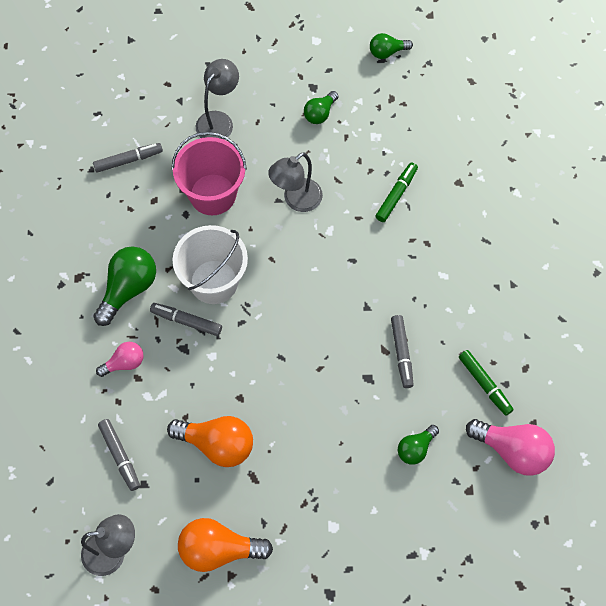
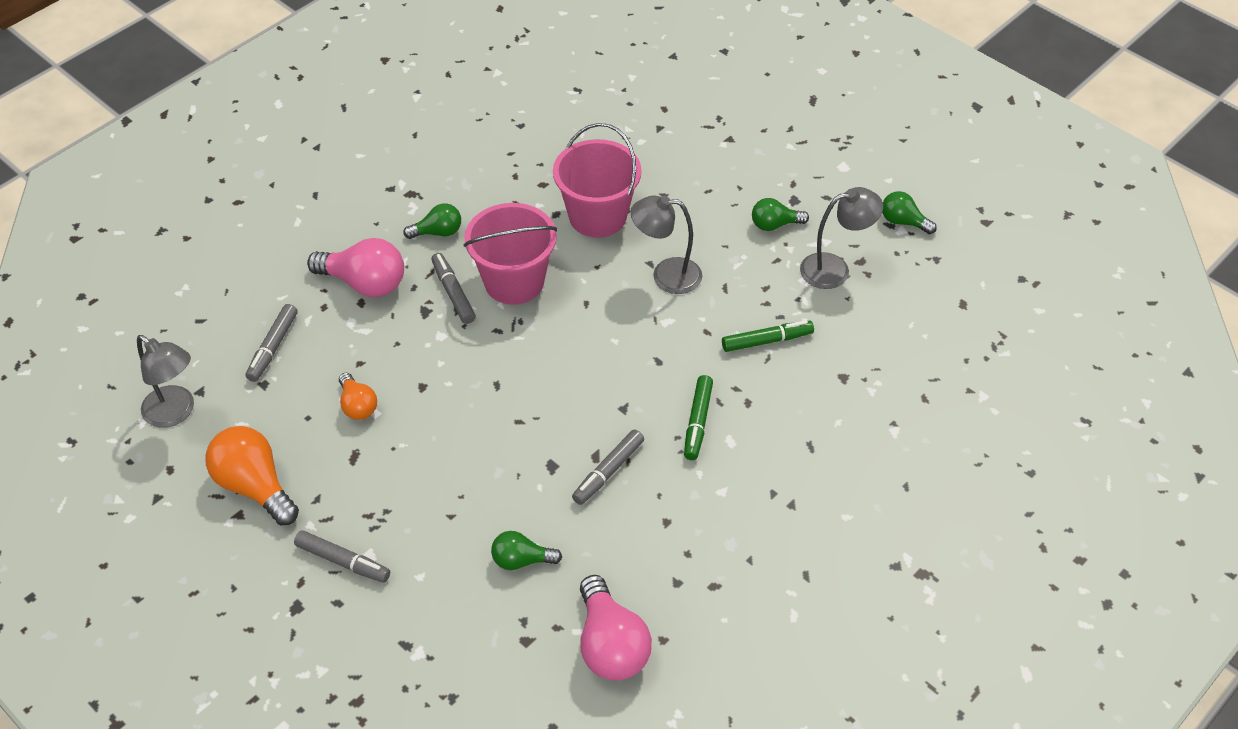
camera: 45 degrees right, 15 degrees down
grey marker [93,143,163,173] -> grey marker moved to [294,530,390,583]
green light bulb [93,246,156,326] -> green light bulb [403,203,461,239], size x0.58
pink light bulb [96,342,144,377] -> pink light bulb [307,238,404,297], size x1.72
orange light bulb [167,416,253,467] -> orange light bulb [339,373,377,420], size x0.58
white bucket [173,225,248,304] -> pink bucket [464,203,558,305]
grey lamp [196,59,239,140] -> grey lamp moved to [800,187,883,289]
green marker [459,350,514,416] -> green marker moved to [684,375,713,460]

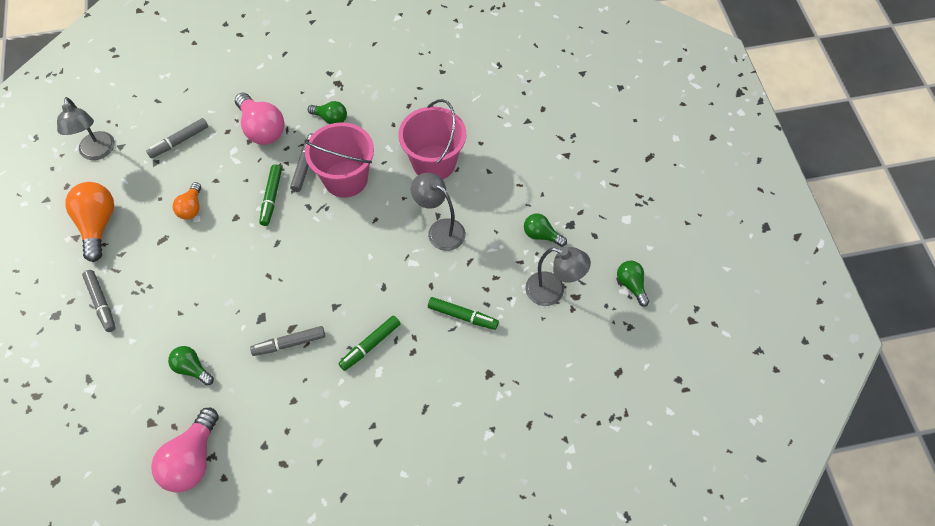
camera: 35 degrees right, 10 degrees up
none -> green marker [259,164,282,226]

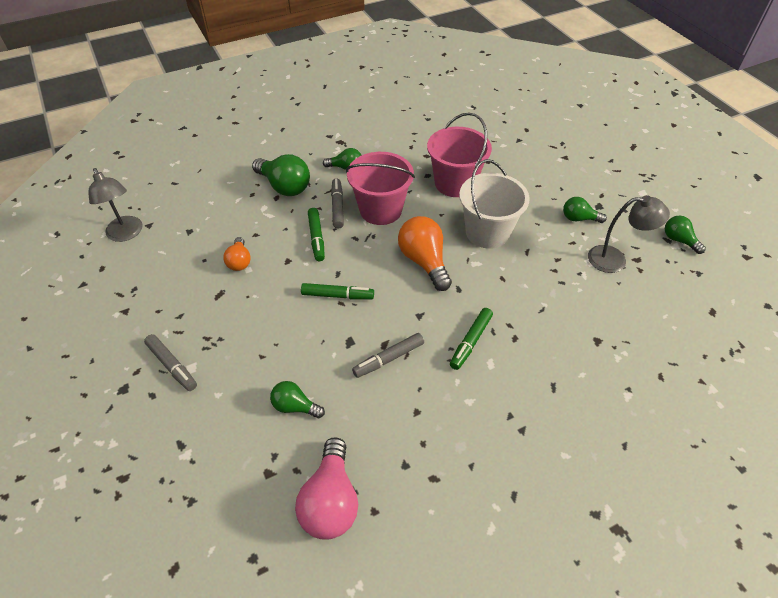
camera: 15 degrees left, 10 degrees down
orange light bulb [65,182,114,262] -> orange light bulb moved to [398,216,452,291]
grey marker [146,118,208,158] -> none
pink light bulb [235,93,284,145] -> green light bulb [252,154,310,196]
grey lamp [411,173,466,251] -> white bucket [459,159,530,249]
green marker [428,297,499,330] -> green marker moved to [301,283,374,299]

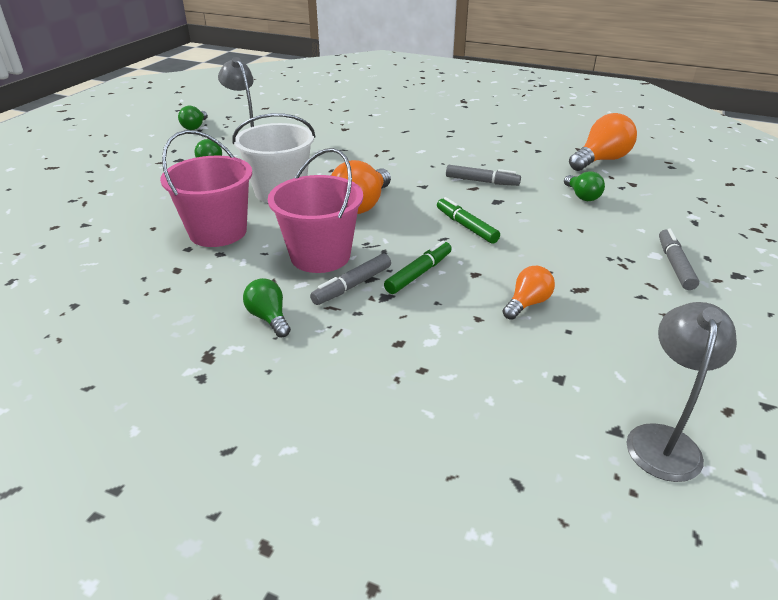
camera: 130 degrees left, 15 degrees down
green light bulb [252,154,310,196] -> none
pink light bulb [295,438,358,540] -> orange light bulb [569,113,637,171]
green marker [450,308,493,370] -> none

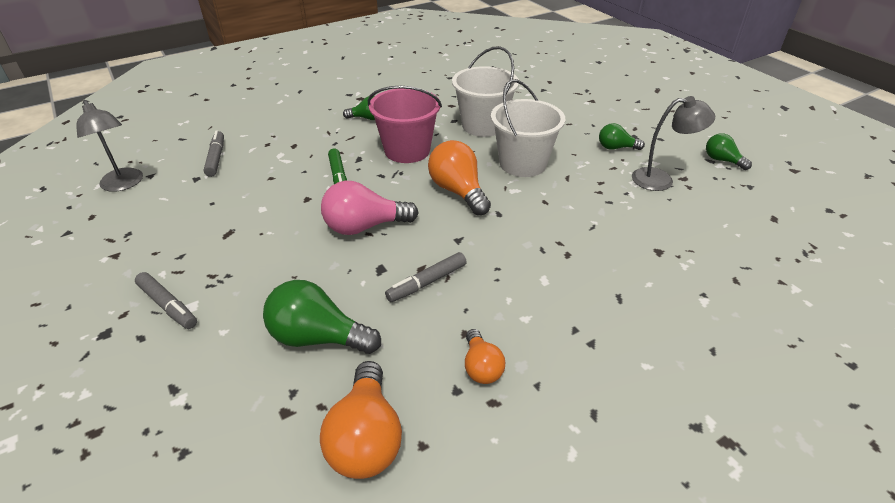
camera: 125 degrees right, 5 degrees up
pink bucket [160,130,252,247] -> white bucket [452,46,519,137]
grey marker [310,253,391,305] -> grey marker moved to [204,131,224,177]
green marker [437,197,500,244] -> pink light bulb [321,181,419,235]
orange light bulb [503,266,555,320] -> orange light bulb moved to [465,329,505,384]
green light bulb [564,171,605,201] -> green light bulb [263,280,381,354], size x1.72

